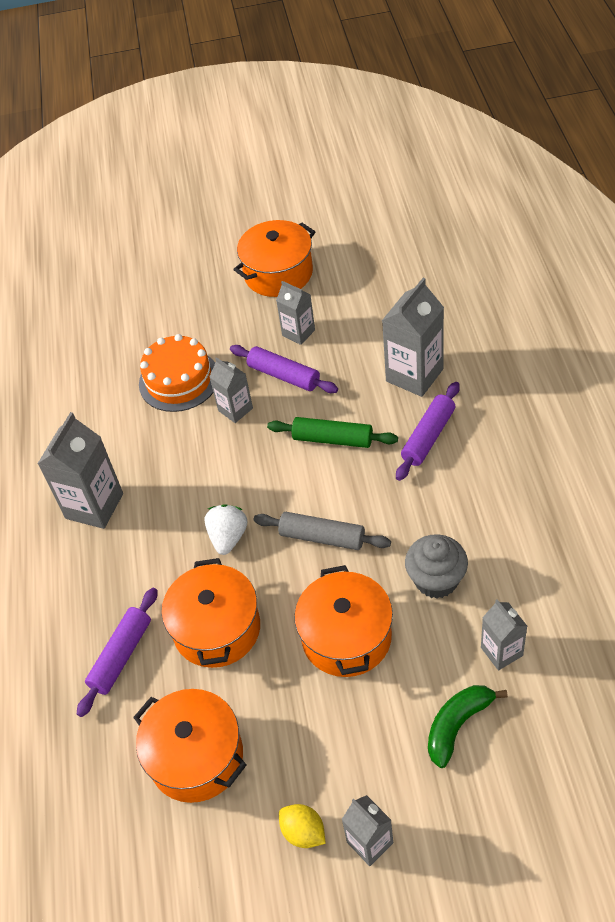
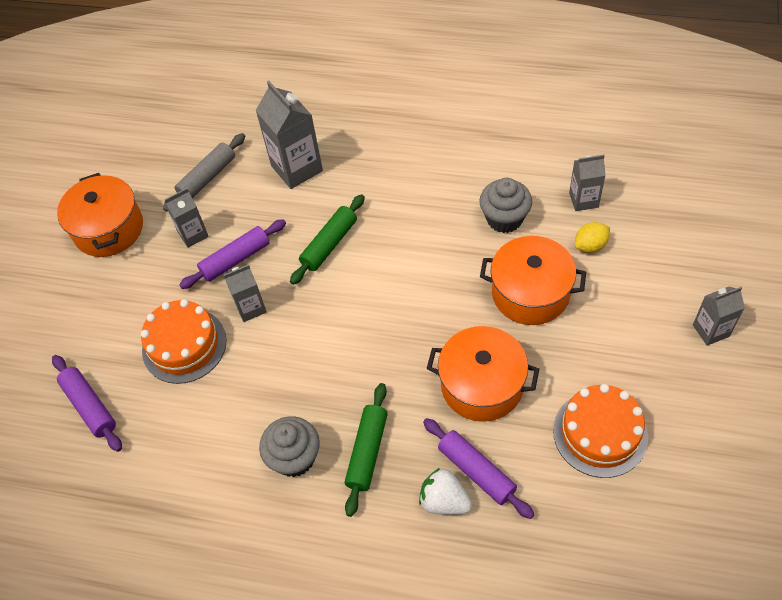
camera: 70 degrees left, 5 degrees up
grey carton [38,412,123,529] -> grey cupcake [259,416,320,477]
orange pot [133,689,246,803] -> orange cake [553,384,648,478]
white strawberry [204,504,247,555] -> white strawberry moved to [419,468,472,515]
grey rolling pin [254,512,391,550] -> grey rolling pin moved to [163,133,245,212]
yellow lemon [279,804,326,848] -> yellow lemon moved to [575,222,610,253]
purple rolling pin [396,382,460,481] -> purple rolling pin moved to [52,355,122,452]
green banana [428,685,508,768] -> none
none -> green rolling pin [345,383,388,517]

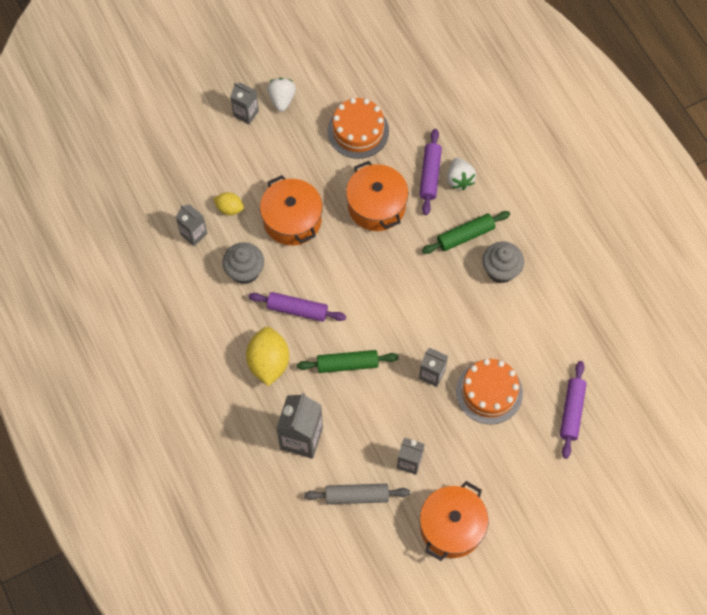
camera: 135 degrees left, 10 degrees up
purple rolling pin [179,219,286,289] -> purple rolling pin moved to [249,292,346,322]
none -> yellow lemon [246,327,289,386]
none -> white strawberry [267,78,296,112]

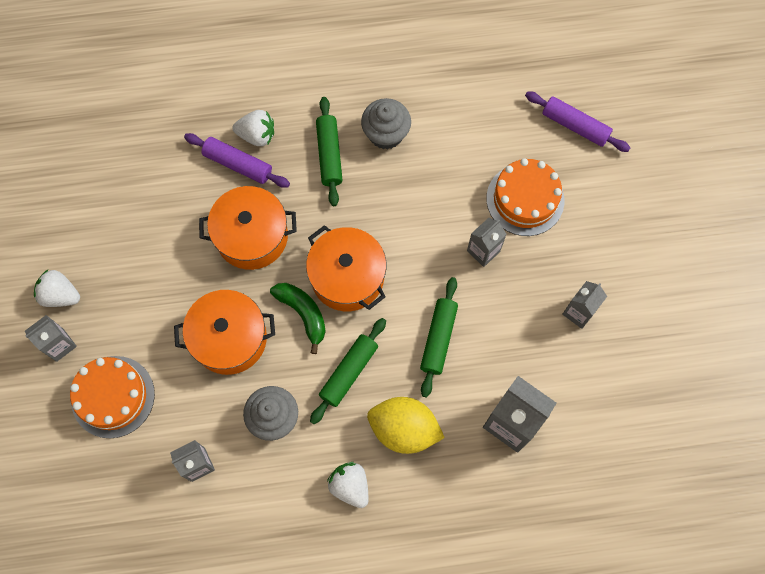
camera: 70 degrees left, 5 degrees up
yellow lemon [213,192,244,215] -> none
purple rolling pin [249,292,346,322] -> green rolling pin [310,318,386,424]
grey rolling pin [304,484,410,504] -> none
orange cake [327,98,389,159] -> orange cake moved to [70,356,155,438]
orange pot [420,481,488,561] -> orange pot moved to [306,225,386,311]
none -> green banana [270,283,326,354]
none -> white strawberry [327,462,369,508]

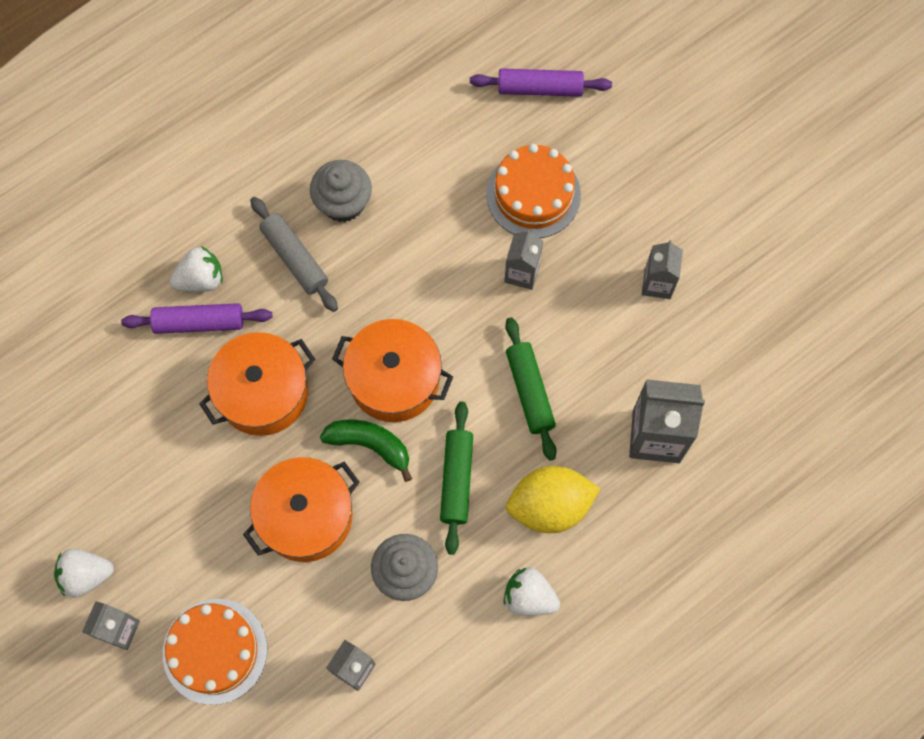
camera: 30 degrees left, 0 degrees up
green rolling pin [316,97,343,206] -> grey rolling pin [250,197,338,312]

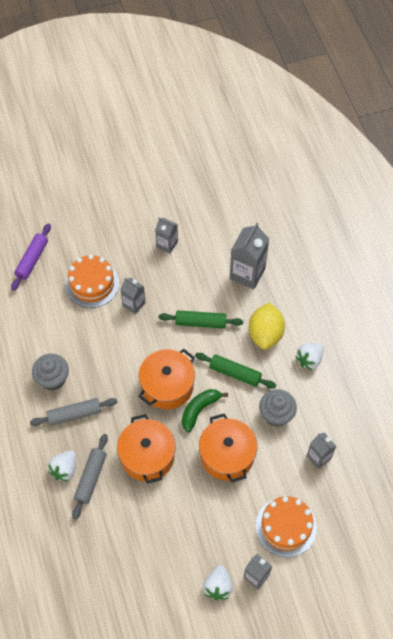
camera: 70 degrees left, 10 degrees down
purple rolling pin [121,303,272,334] -> grey rolling pin [72,434,108,520]
white strawberry [170,246,223,292] -> white strawberry turned 150 degrees counterclockwise [48,450,76,481]

